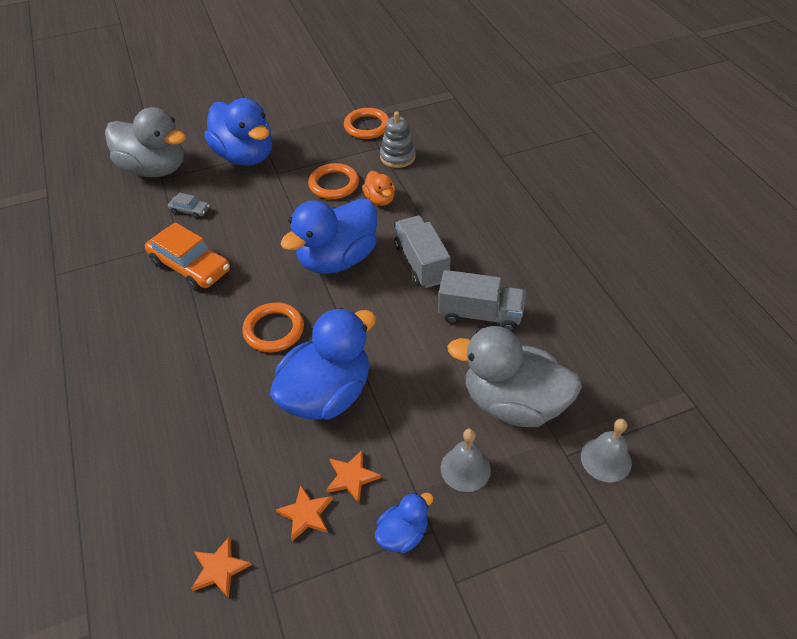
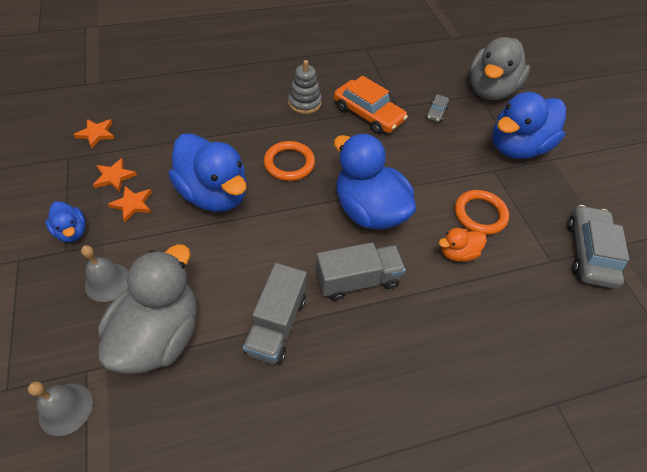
camera: 90 degrees right, 5 degrees up
orange car [145,222,230,290] -> orange car turned 90 degrees counterclockwise [334,76,408,134]
orange ring [344,108,390,139] -> grey car [567,205,629,289]
grey stacking toy [380,112,416,168] -> grey stacking toy moved to [288,60,322,114]

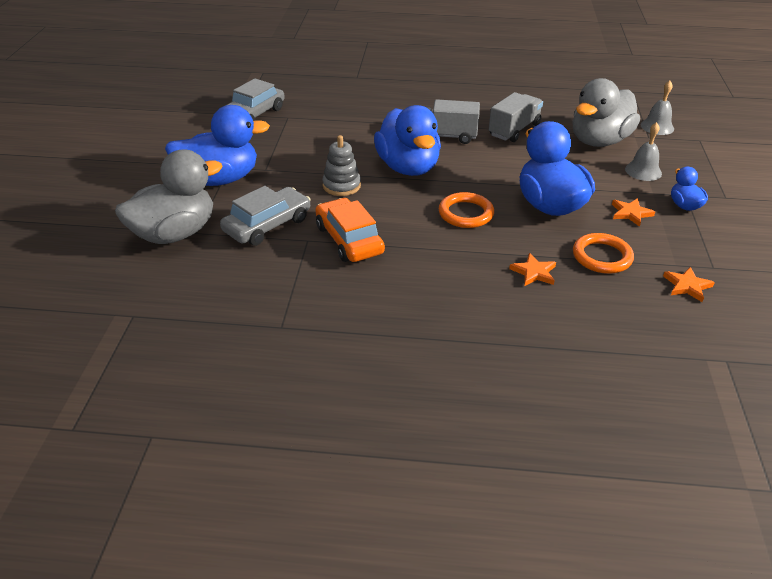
camera: 155 degrees left, 15 degrees down
orange star [93,158,137,192] -> orange star moved to [509,253,556,286]
grey stacking toy [288,60,322,114] -> grey stacking toy moved to [322,135,361,196]
grey car [426,94,449,122] -> grey car [220,186,311,246], size x2.09
orange duck [439,228,487,262] -> none
orange ring [455,190,509,235] -> orange ring moved to [573,233,634,274]

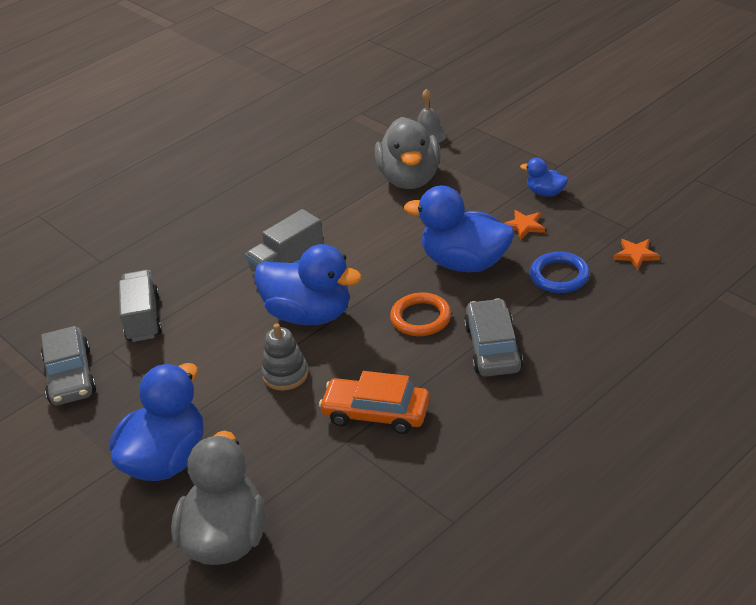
camera: 45 degrees left, 0 degrees up
grey car [220,186,311,246] -> grey car moved to [464,298,523,376]
grey truck [489,92,543,142] -> grey truck moved to [119,270,162,342]
orange star [509,253,556,286] -> none
orange ring [573,233,634,274] -> blue ring [530,252,590,293]
grey bell [625,122,662,181] -> none

